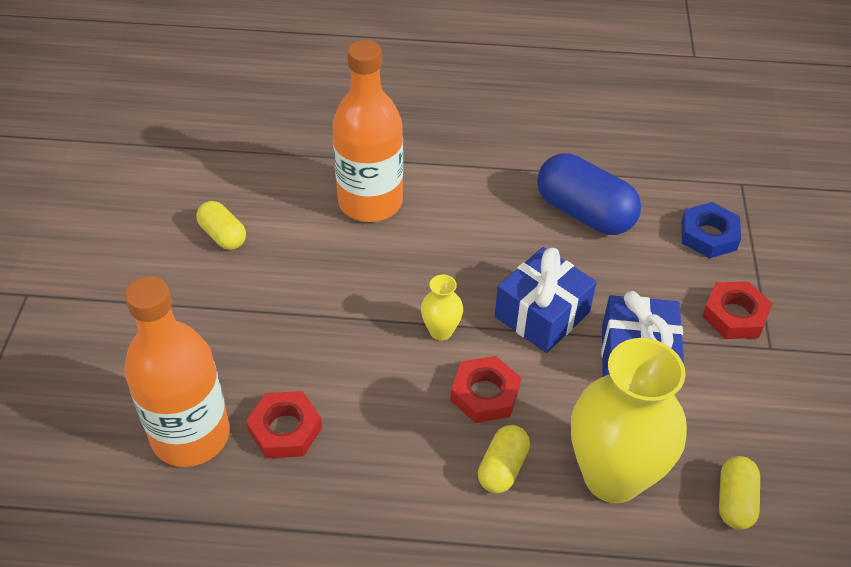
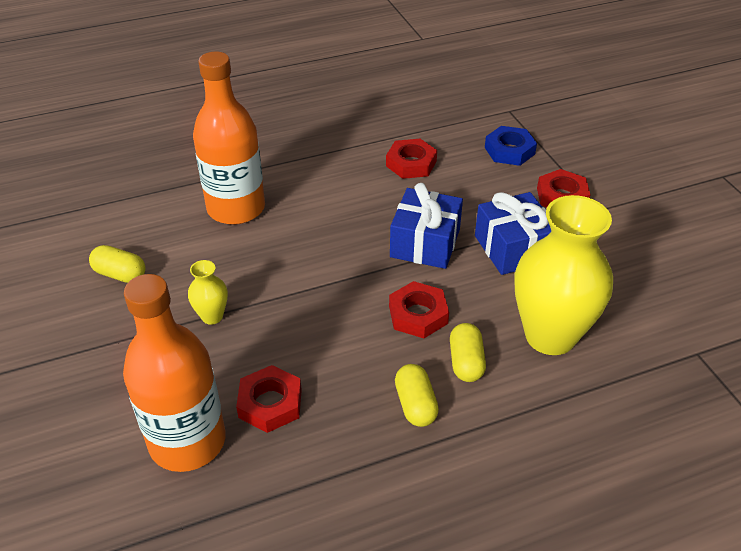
camera: 25 degrees left, 5 degrees down
yellow vase [421,274,463,341] -> yellow vase moved to [188,260,228,325]
blue capsule [537,153,641,235] -> red nut [386,139,437,179]
yellow capsule [719,456,760,530] -> yellow capsule moved to [395,364,439,427]

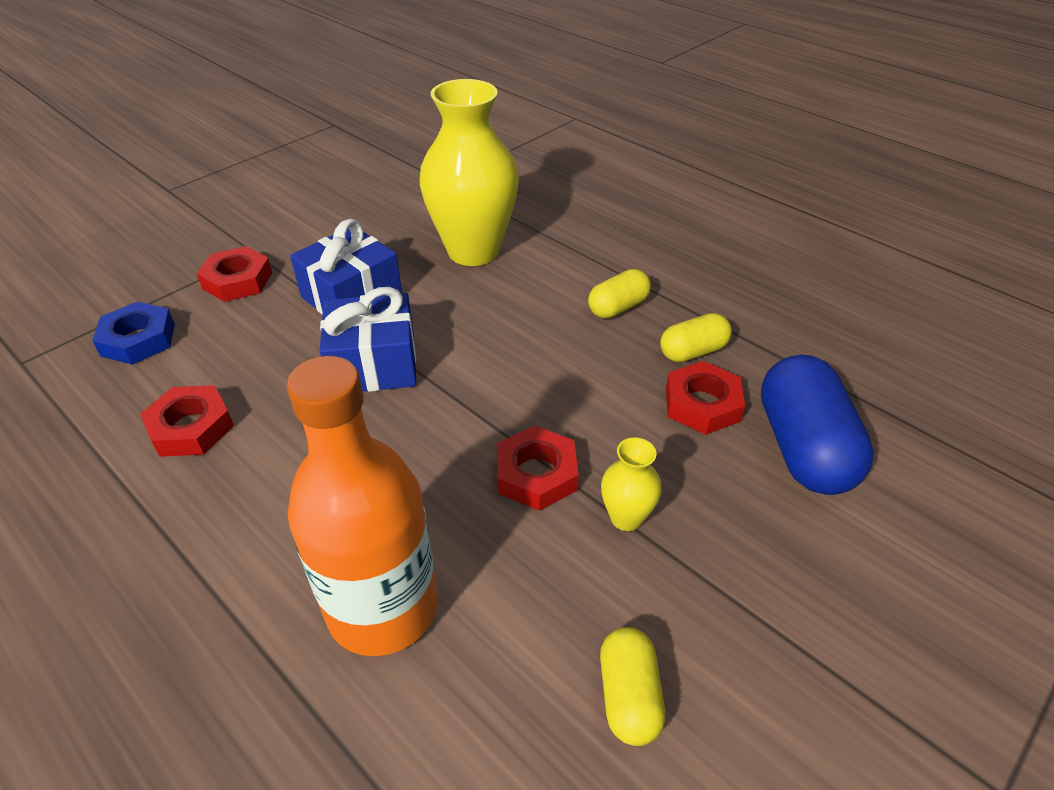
camera: 115 degrees left, 0 degrees up
orange bottle [123,274,226,472] -> blue capsule [761,355,874,495]
red nut [389,281,449,338] -> red nut moved to [497,425,579,511]
yellow capsule [450,323,486,382] -> yellow capsule moved to [660,313,732,362]

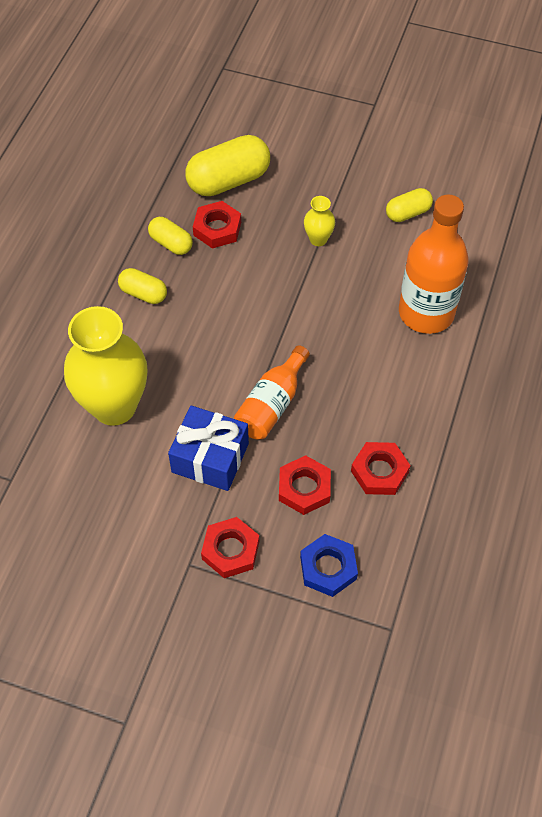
camera: 115 degrees left, 15 degrees up
blue gift [320,287,417,392] -> orange bottle [234,345,310,439]
red nut [497,425,579,511] -> red nut moved to [279,455,331,515]
blue capsule [761,355,874,495] -> yellow capsule [185,135,270,196]

